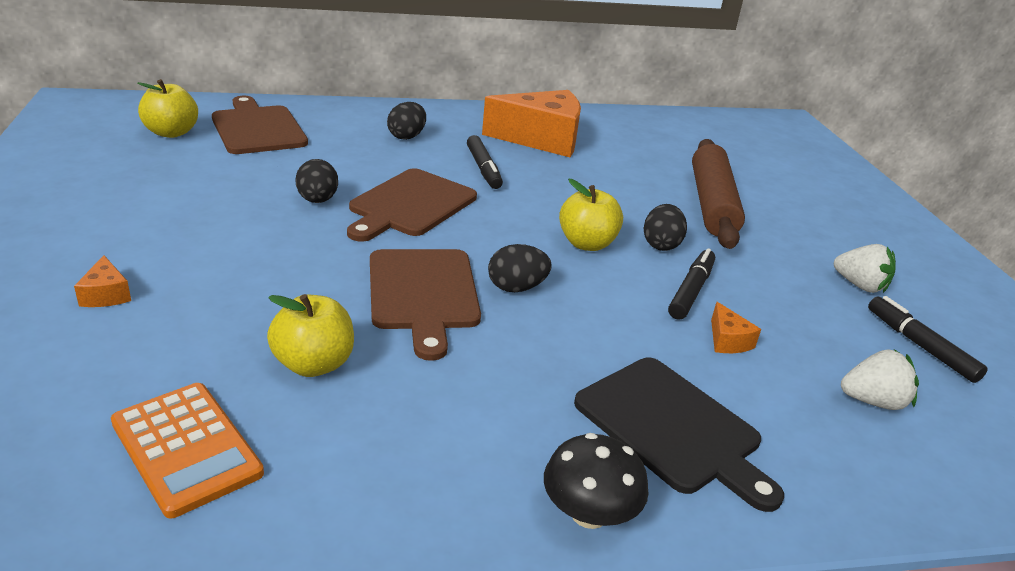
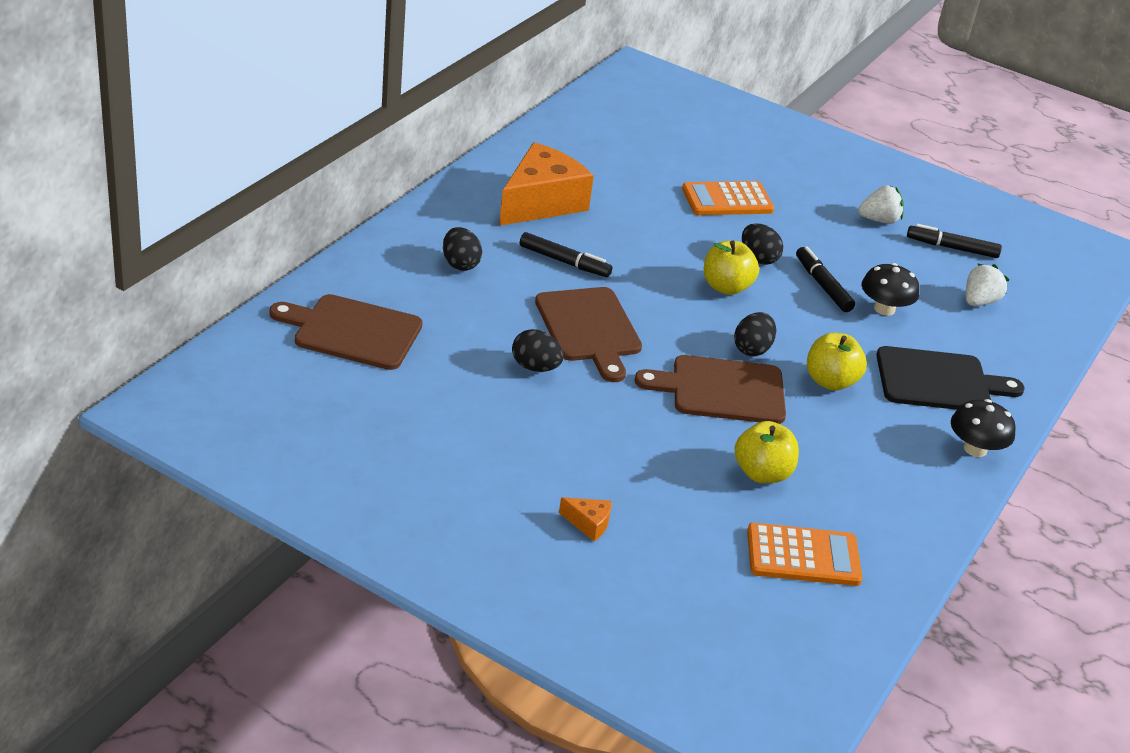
camera: 50 degrees left, 5 degrees up
yellow apple [137,79,198,138] -> yellow apple moved to [807,333,867,391]
brown cutting board [370,249,481,361] -> brown cutting board turned 150 degrees clockwise [635,355,786,424]
brown rolling pin [692,139,745,249] -> orange calculator [682,181,774,215]
orange cheese [711,302,761,353] -> black mushroom [862,263,919,316]

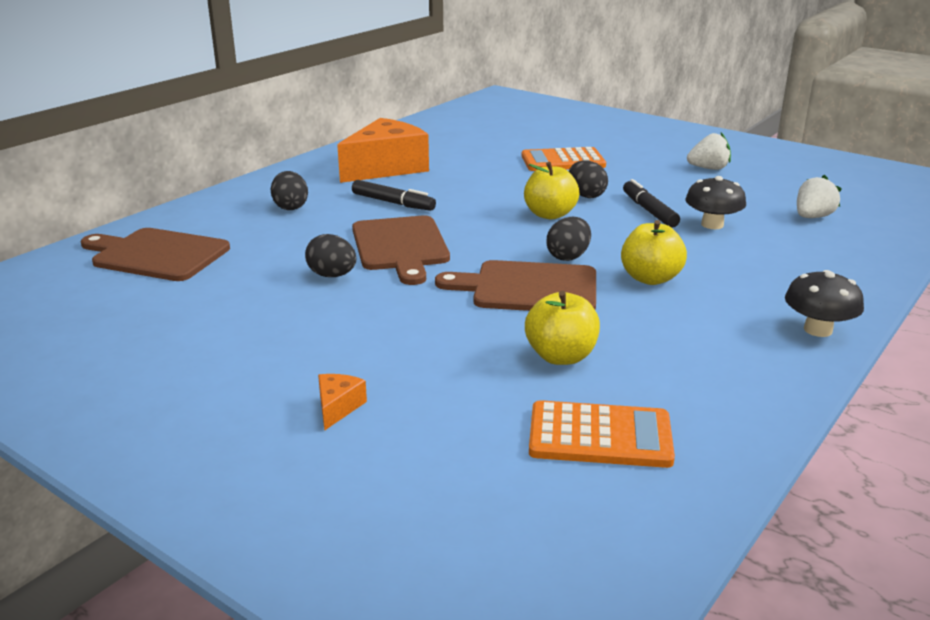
camera: 10 degrees right, 10 degrees down
orange cheese [559,497,612,541] -> orange cheese turned 105 degrees counterclockwise [318,374,367,430]
black cutting board [876,346,1024,410] -> none
black marker [907,224,1002,258] -> none

